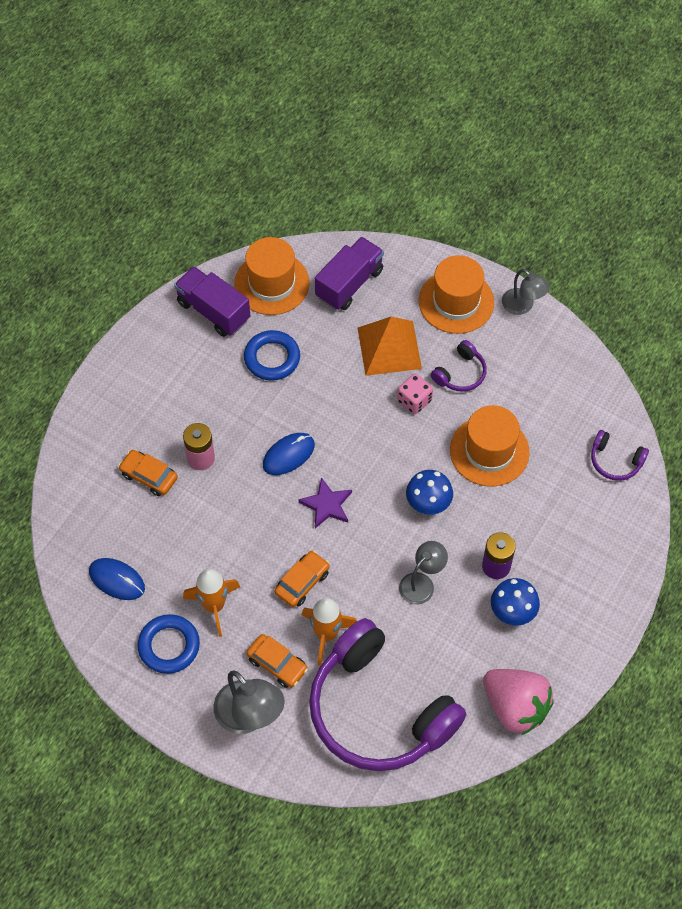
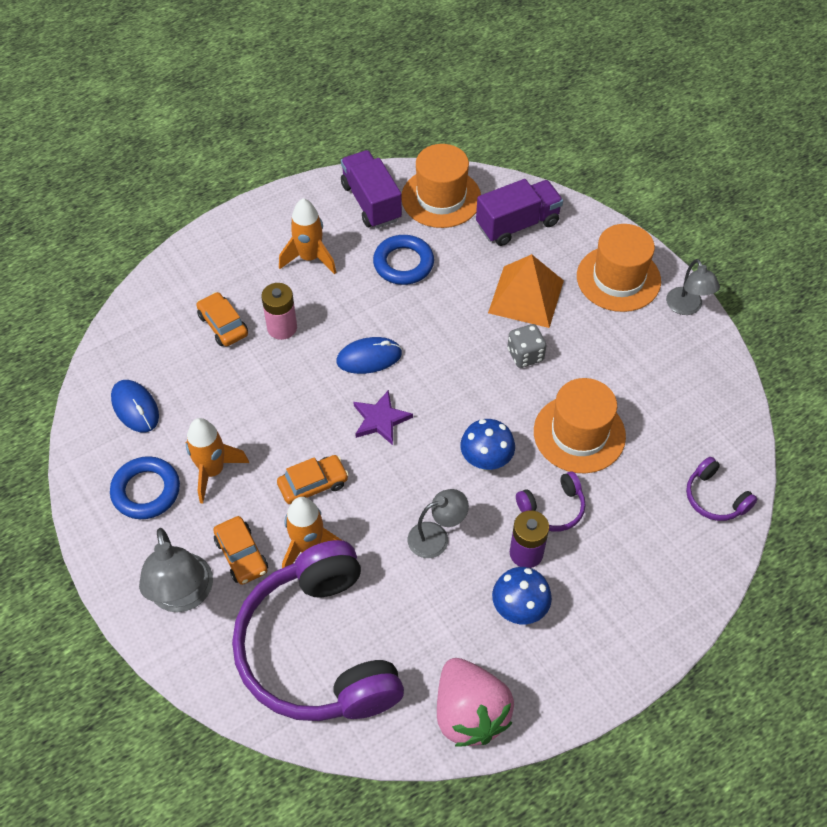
camera: 25 degrees right, 5 degrees down
pink dice [397,374,433,414] -> grey dice [508,324,546,368]
purple headphones [431,340,487,392] -> purple headphones moved to [516,471,586,532]
none -> orange rocket [279,198,337,274]

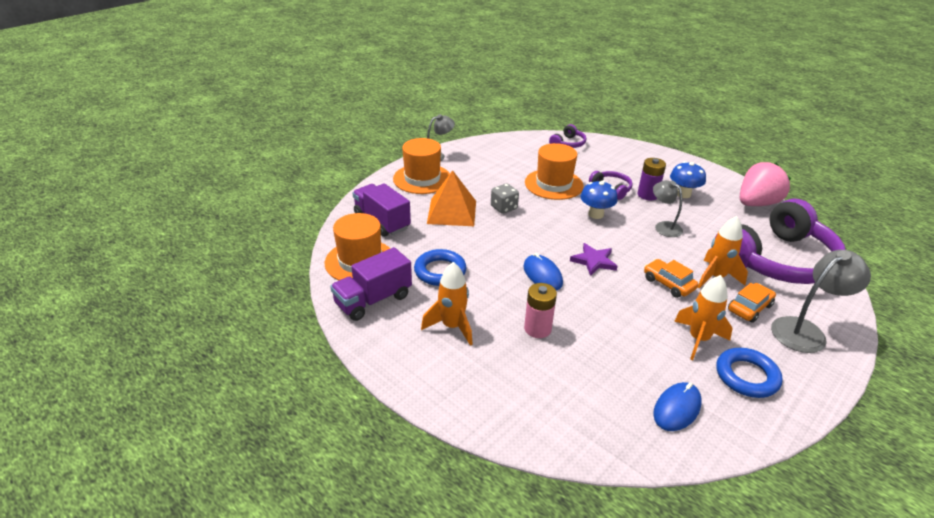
camera: 105 degrees left, 20 degrees down
orange car [196,292,248,346] -> none

